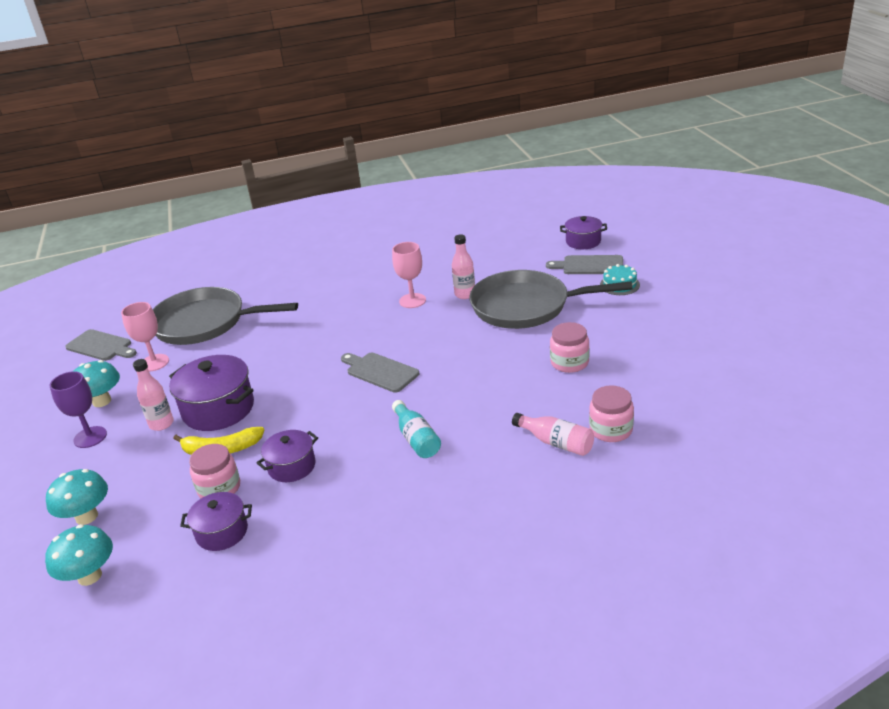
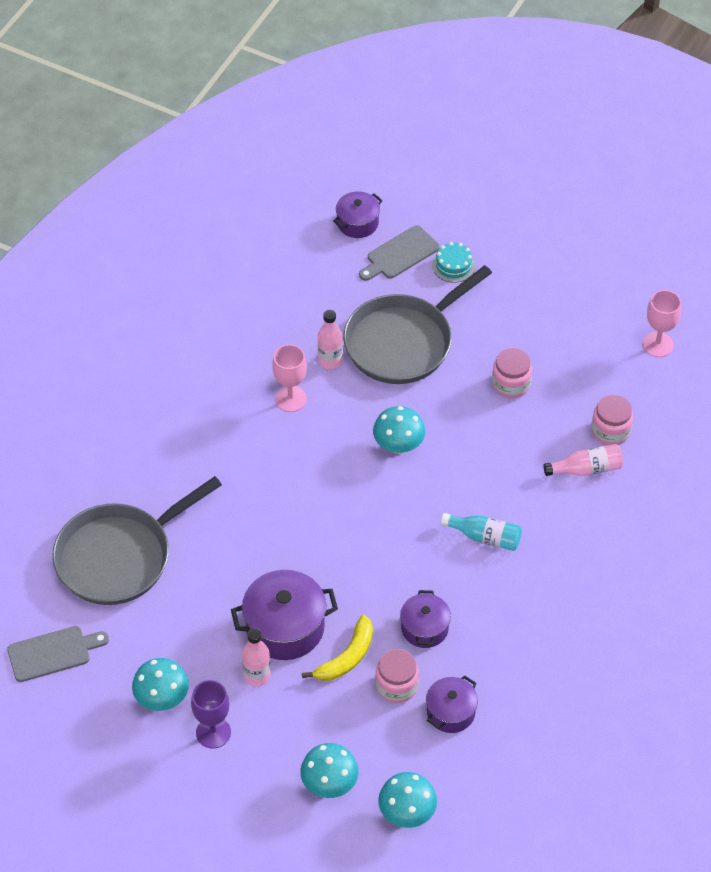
camera: 50 degrees left, 20 degrees up
pink goblet [121,302,169,371] -> pink goblet moved to [642,290,681,357]
grey cutting board [341,353,420,393] -> none
none -> turquoise mushroom [373,406,425,454]

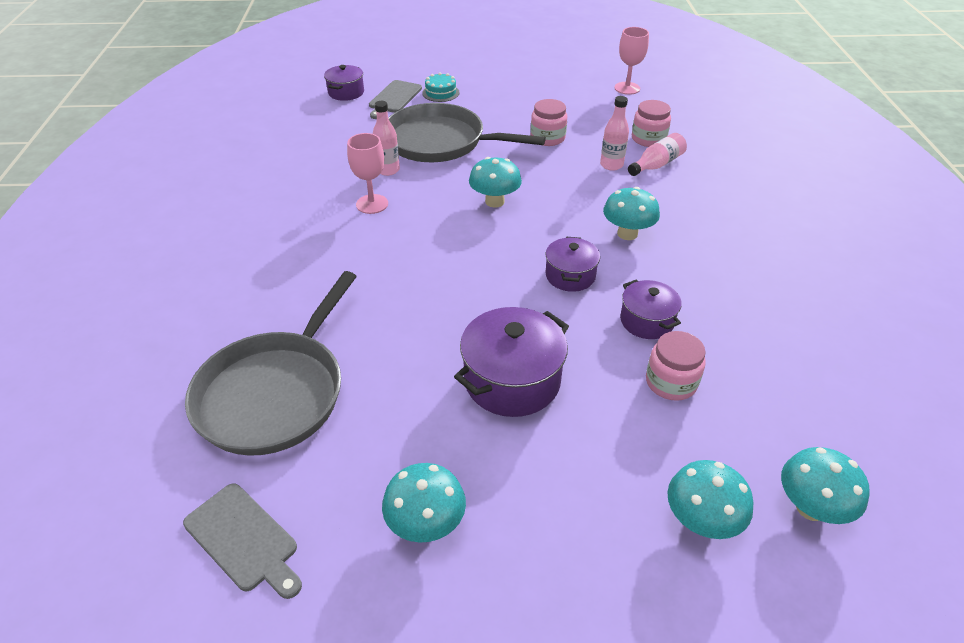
camera: 30 degrees left, 10 degrees down
grey cutting board [7,626,109,682] -> grey cutting board turned 90 degrees clockwise [183,483,302,599]
purple goblet [191,680,231,749] -> none
pink bottle [242,628,271,687] -> pink bottle moved to [600,96,629,171]
yellow banana [302,615,373,681] -> none
grey pan [343,265,492,384] -> grey pan turned 90 degrees clockwise [388,103,546,162]
purple pot [426,675,478,733] -> purple pot moved to [546,236,600,292]
turquoise bottle [441,513,522,551] -> turquoise mushroom [603,187,660,240]

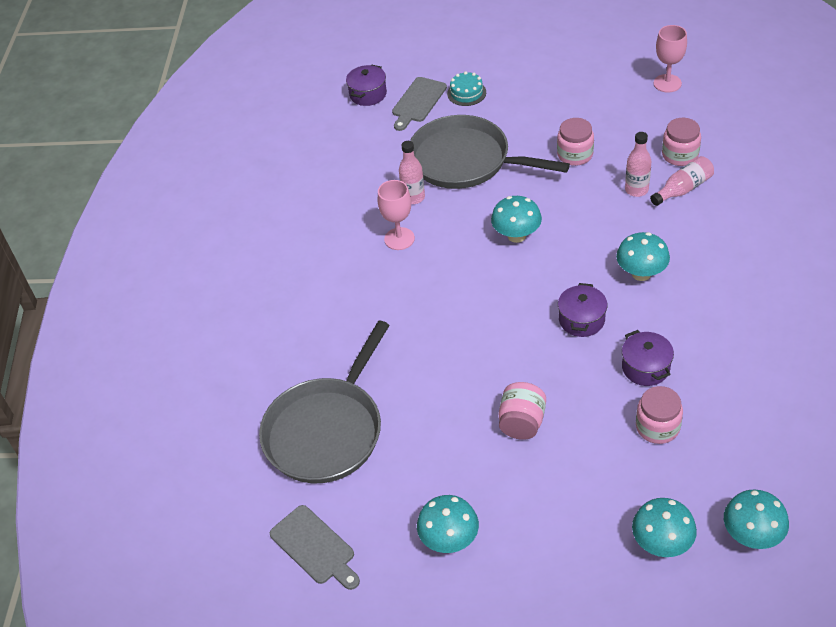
camera: 10 degrees right, 5 degrees up
purple pot [454,307,569,417] -> pink jar [499,382,546,440]

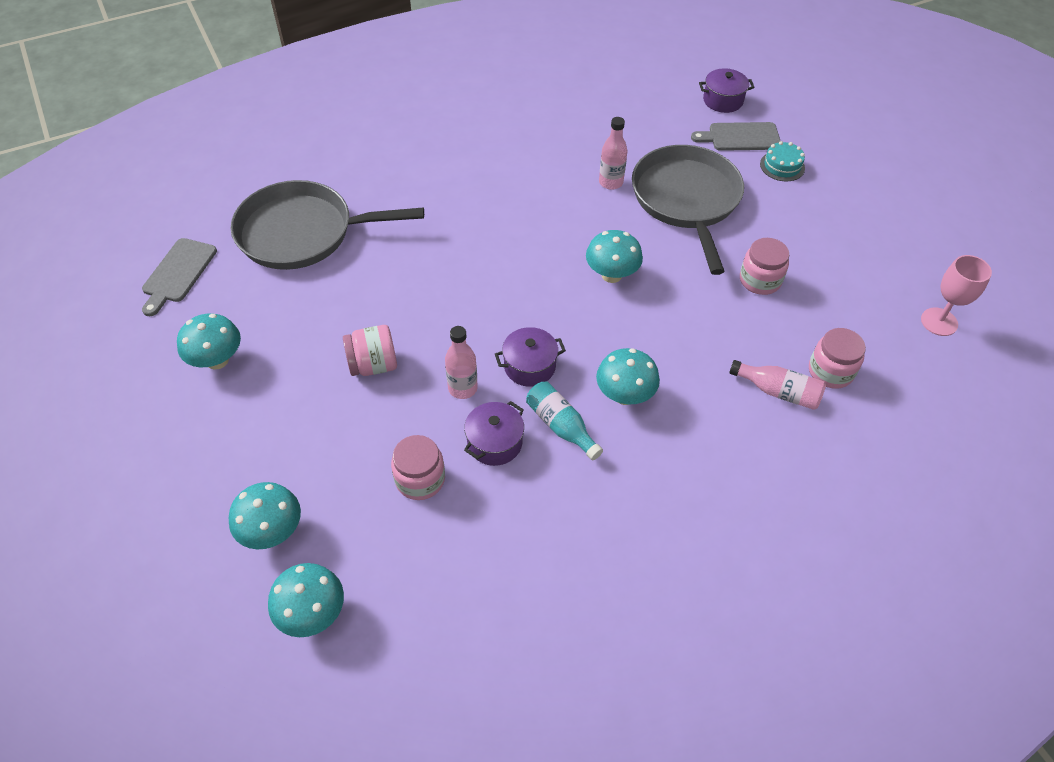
camera: 55 degrees right, 5 degrees up
pink goblet [378,180,415,250] -> none
pink bottle [625,132,652,197] -> pink bottle moved to [445,326,478,399]
none -> turquoise bottle [526,381,603,460]

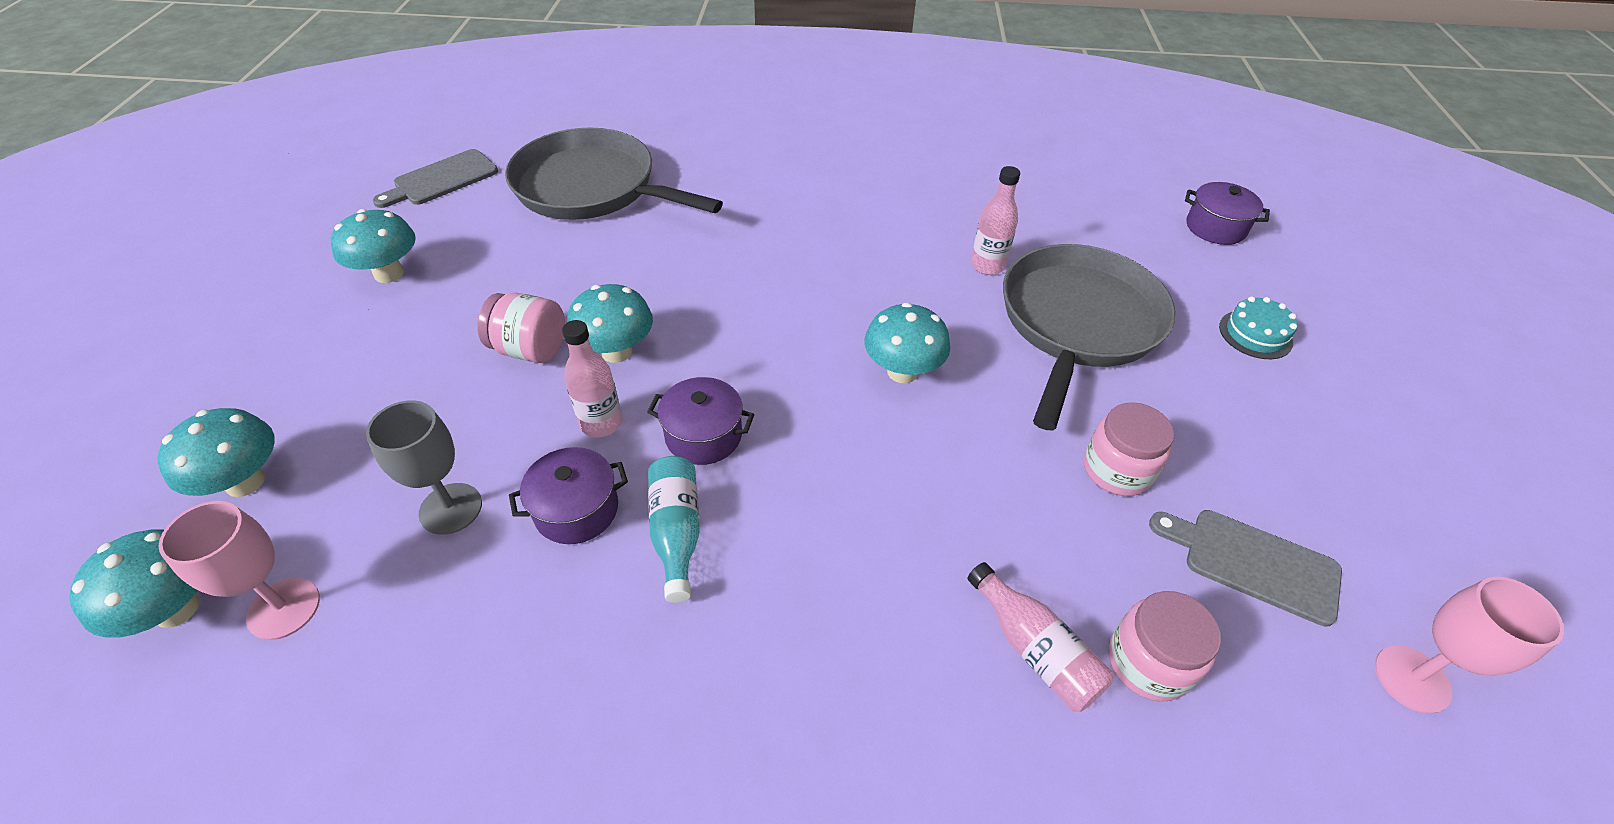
camera: 30 degrees right, 5 degrees down
pink jar [391,435,445,500] -> grey goblet [366,400,482,535]
turquoise mushroom [596,348,660,405] -> turquoise mushroom moved to [567,284,653,363]
grey cutting board [691,122,780,151] -> grey cutting board moved to [1149,510,1342,627]
none -> pink goblet [158,501,320,640]

